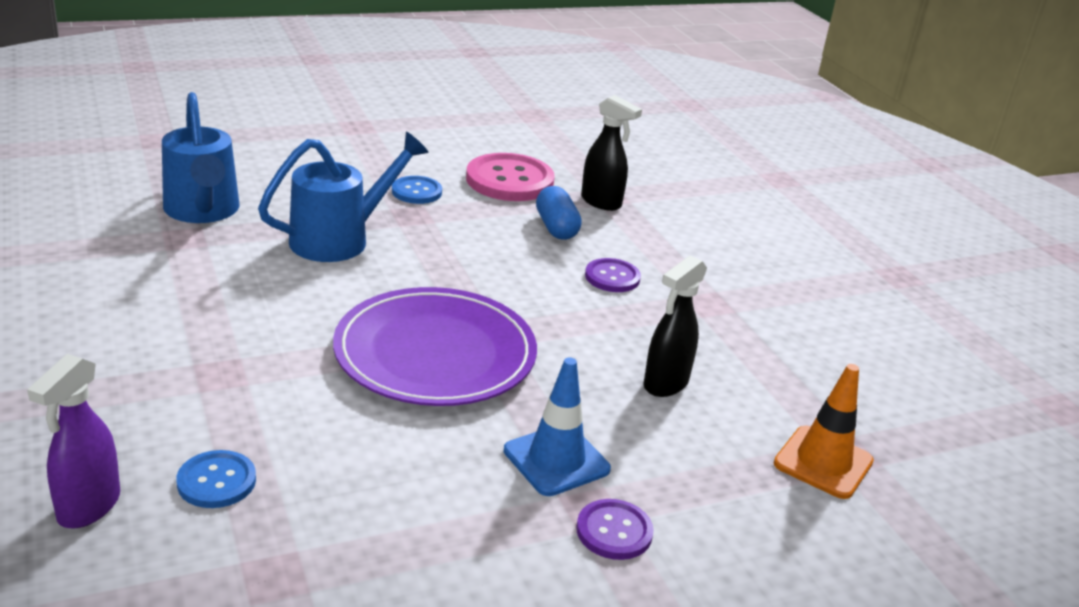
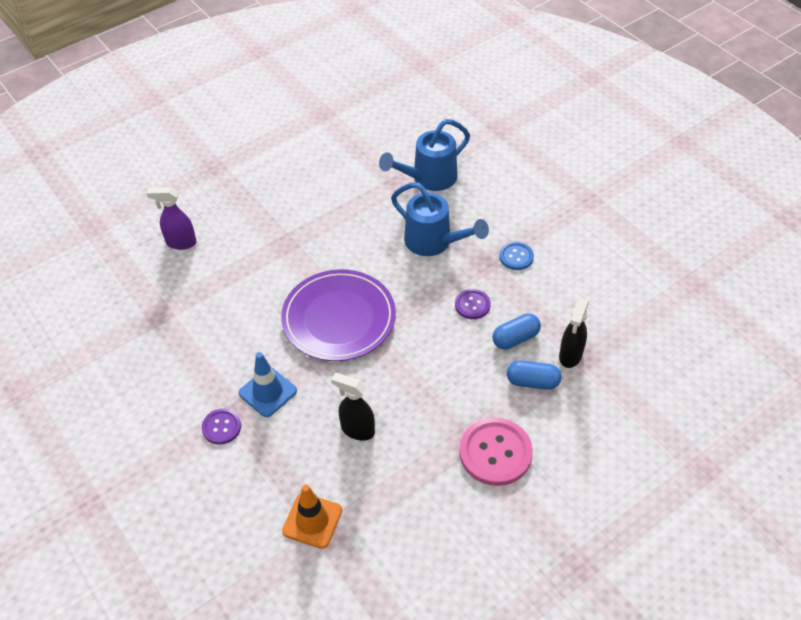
camera: 80 degrees right, 20 degrees up
blue button [176,450,256,508] -> none
pink button [466,153,555,201] -> pink button moved to [459,418,533,486]
purple button [585,258,641,292] -> purple button moved to [455,289,491,319]
none -> blue capsule [507,360,562,390]

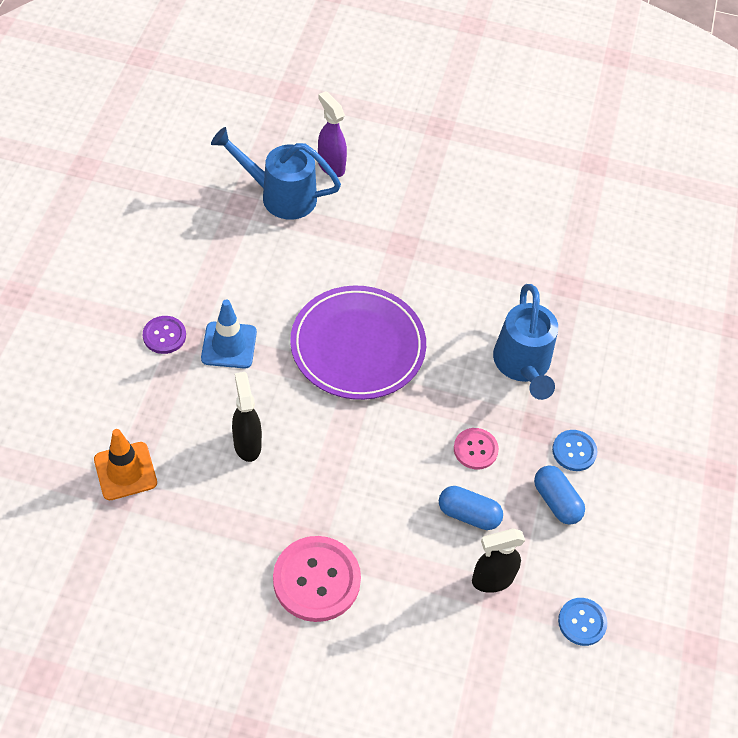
camera: 45 degrees right, 5 degrees up
blue watering can [379,119,470,191] -> blue watering can moved to [211,127,341,220]
purple button [455,289,491,319] -> pink button [454,428,499,469]
blue capsule [507,360,562,390] -> blue capsule moved to [534,465,585,525]
none -> blue button [558,598,607,646]

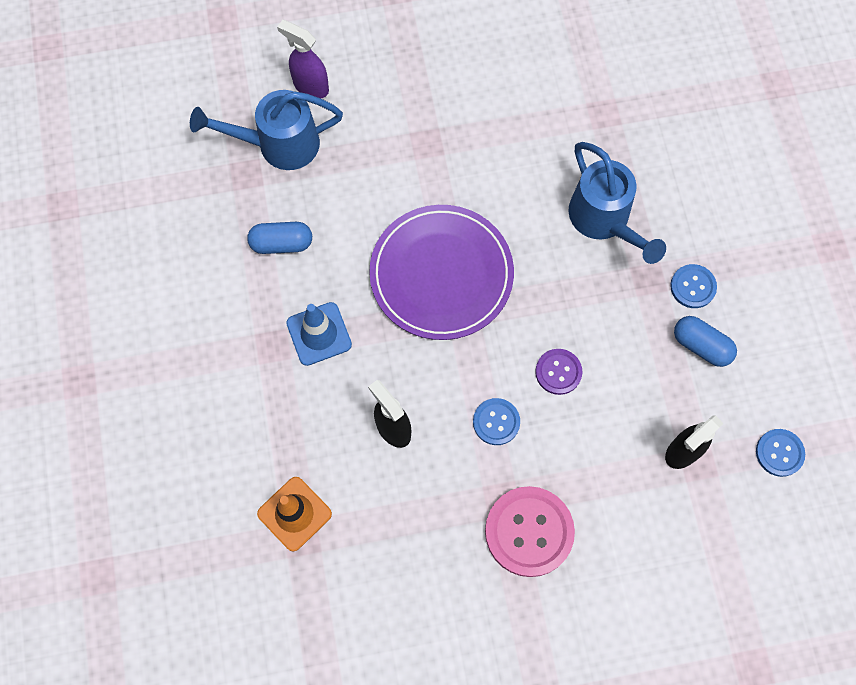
camera: 20 degrees left, 15 degrees up
purple button [143,316,186,354] -> purple button moved to [535,349,582,395]
blue capsule [439,486,503,530] -> blue capsule moved to [247,222,312,254]
pink button [454,428,499,469] -> none
none -> blue button [473,398,520,445]

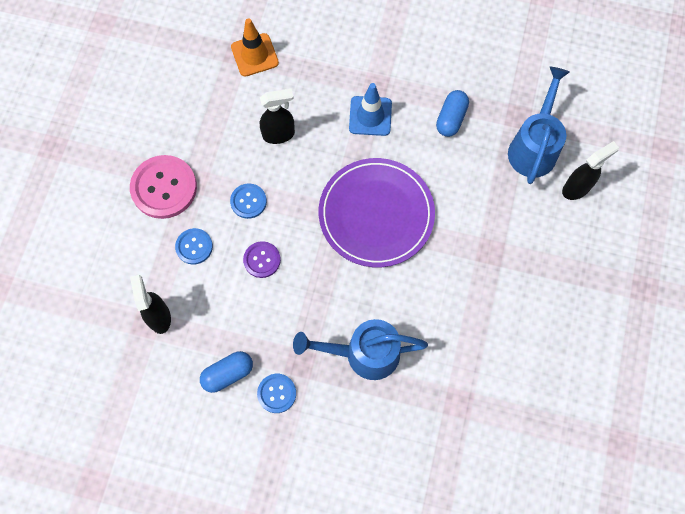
camera: 115 degrees right, 0 degrees up
purple spray bottle [277,20,329,98] -> black spray bottle [562,141,619,200]
blue button [756,429,805,477] -> blue button moved to [175,228,213,265]

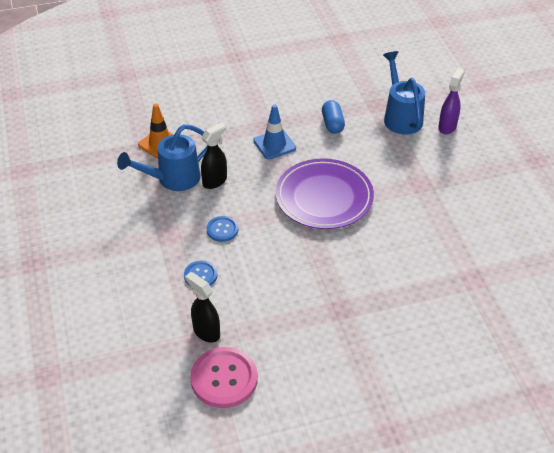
camera: 30 degrees left, 25 degrees down
pink button [130,155,197,219] -> pink button moved to [190,347,258,408]
blue capsule [200,351,253,393] -> none
purple button [243,241,281,278] -> none
blue button [257,374,296,413] -> none
blue watering can [293,319,428,380] -> blue watering can moved to [117,124,207,191]
black spray bottle [562,141,619,200] -> purple spray bottle [438,68,465,135]

